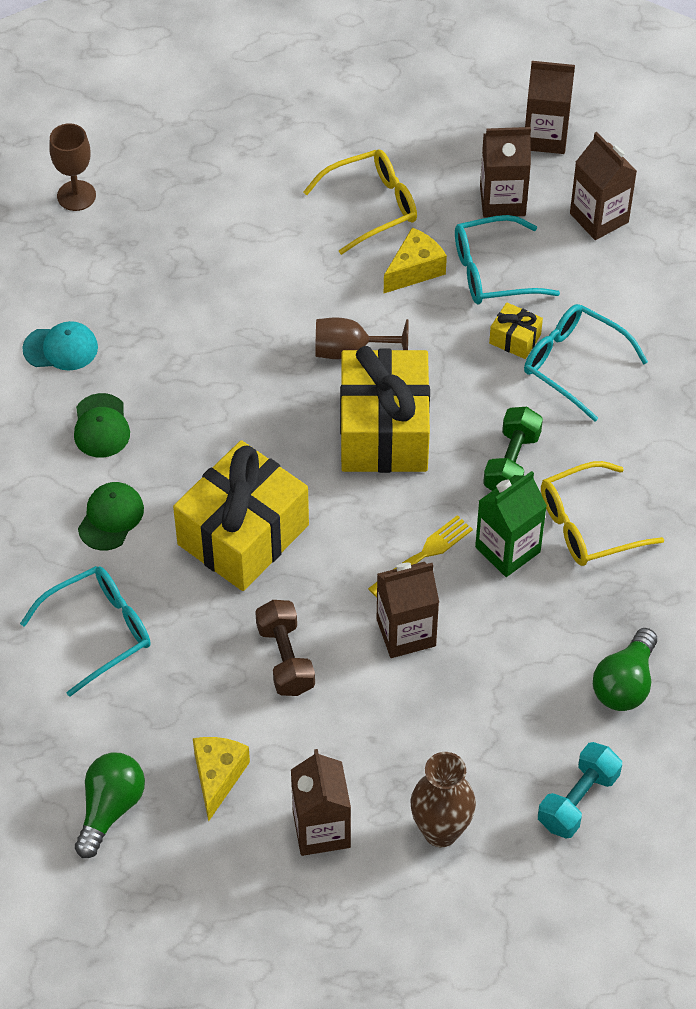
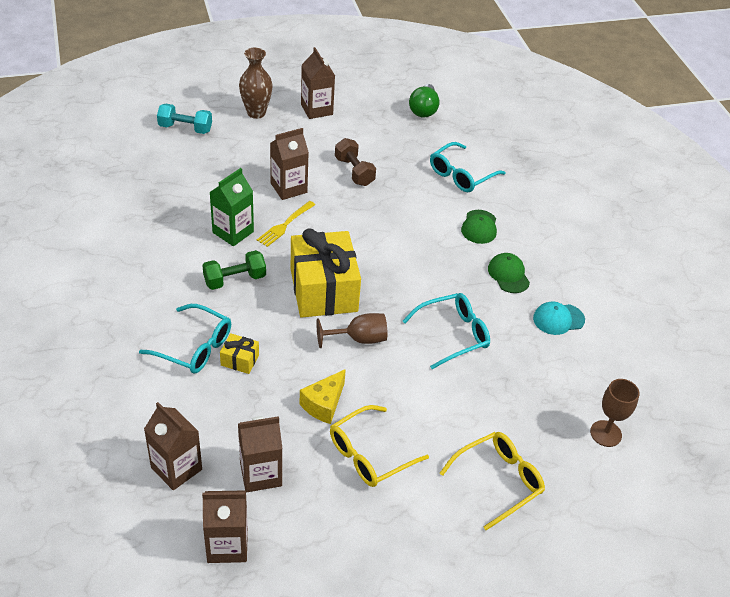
camera: 165 degrees right, 10 degrees down
yellow gift [173,440,309,591] -> none
yellow cheese [193,737,250,822] -> none
turquoise glasses [455,215,560,304] -> turquoise glasses moved to [403,293,490,369]
green dumbbell [483,407,543,491] -> green dumbbell turned 60 degrees clockwise [202,250,266,290]
turquoise dumbbell [538,742,622,839] -> turquoise dumbbell turned 75 degrees clockwise [157,104,212,134]
yellow glasses [541,461,664,566] -> yellow glasses moved to [440,432,545,530]
green light bulb [593,628,657,711] -> none

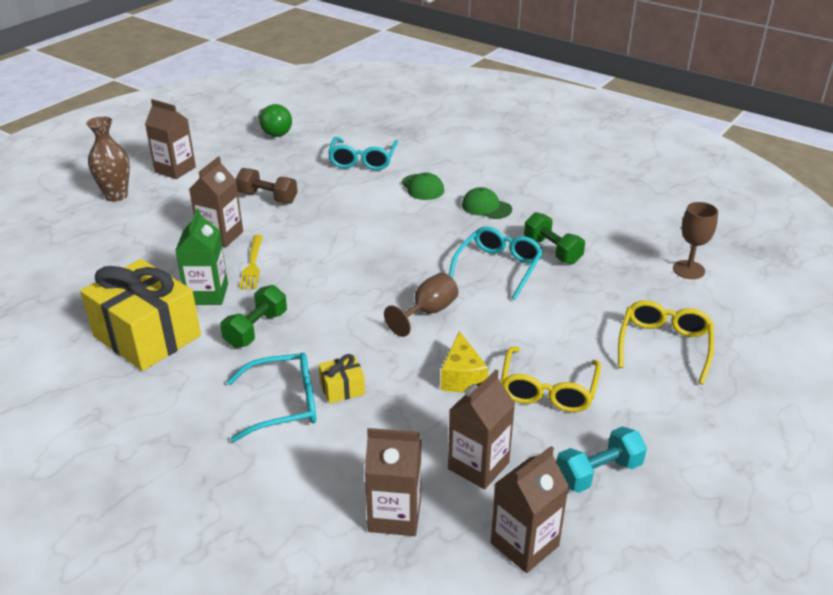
camera: 35 degrees left, 10 degrees down
turquoise dumbbell [157,104,212,134] -> turquoise dumbbell moved to [556,426,647,493]
yellow gift [291,228,361,318] -> yellow gift moved to [80,259,201,371]
turquoise cap [533,302,585,335] -> none
none -> green dumbbell [524,212,585,264]

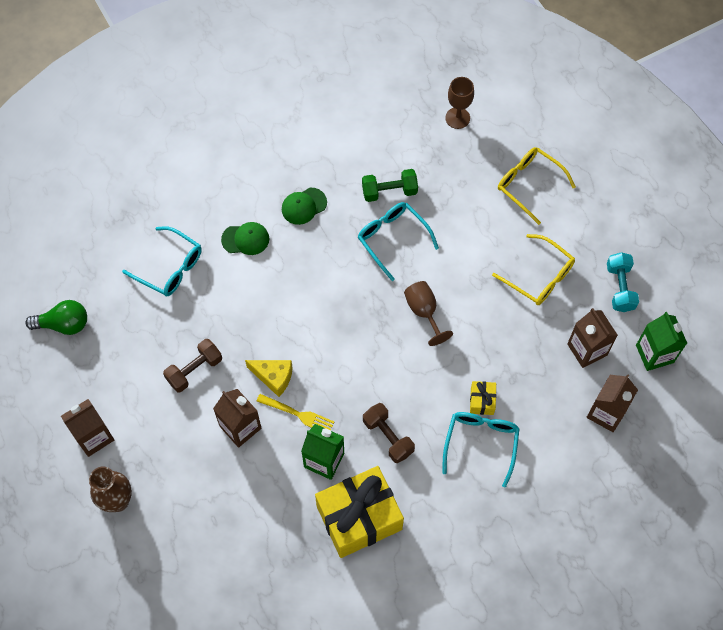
camera: 65 degrees left, 30 degrees up
green dumbbell [220,285,287,348] -> brown dumbbell [363,403,415,463]
yellow cheese [441,331,488,392] -> yellow cheese moved to [245,360,293,397]
brown carton [491,446,569,573] -> green carton [636,312,687,371]

